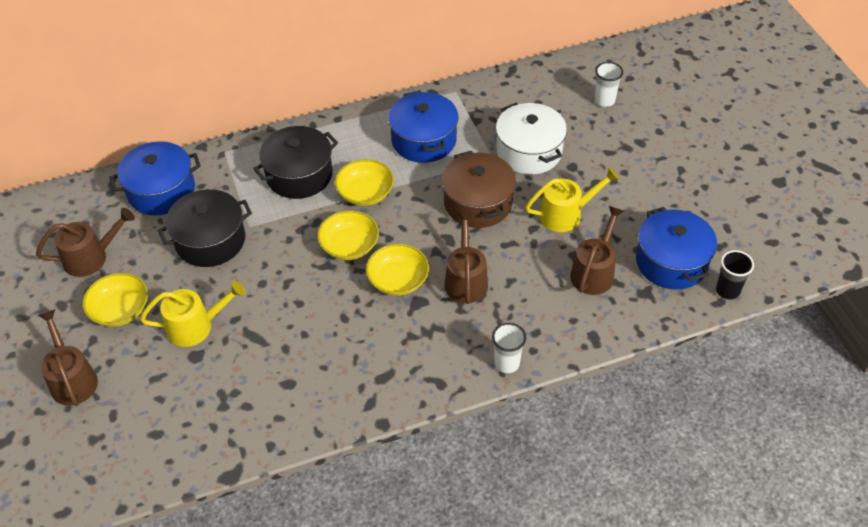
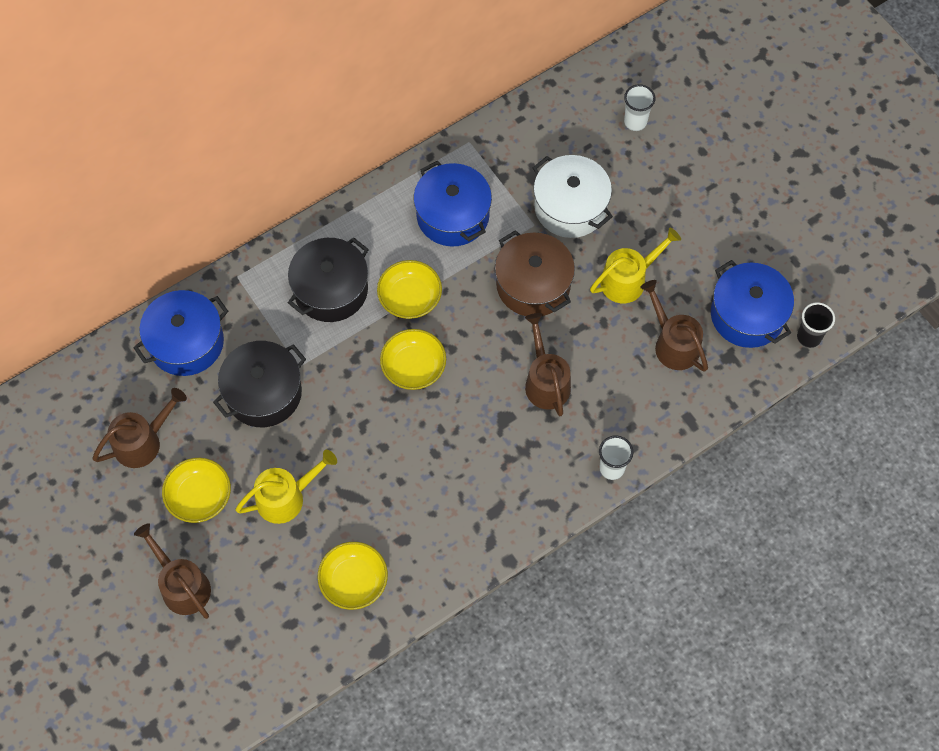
camera: 15 degrees left, 15 degrees up
yellow bowl [366,244,429,296] -> yellow bowl moved to [318,542,388,610]
brown watering can [570,206,624,295] -> brown watering can turned 45 degrees counterclockwise [640,280,708,372]

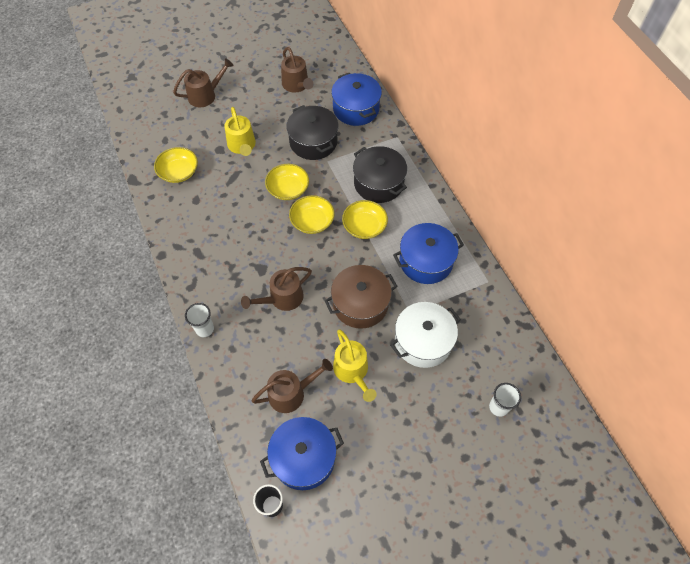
camera: 100 degrees right, 5 degrees down
yellow bowl [162,458,231,523] -> yellow bowl moved to [265,164,309,200]
brown watering can [525,313,571,416] -> brown watering can turned 150 degrees clockwise [241,267,312,311]

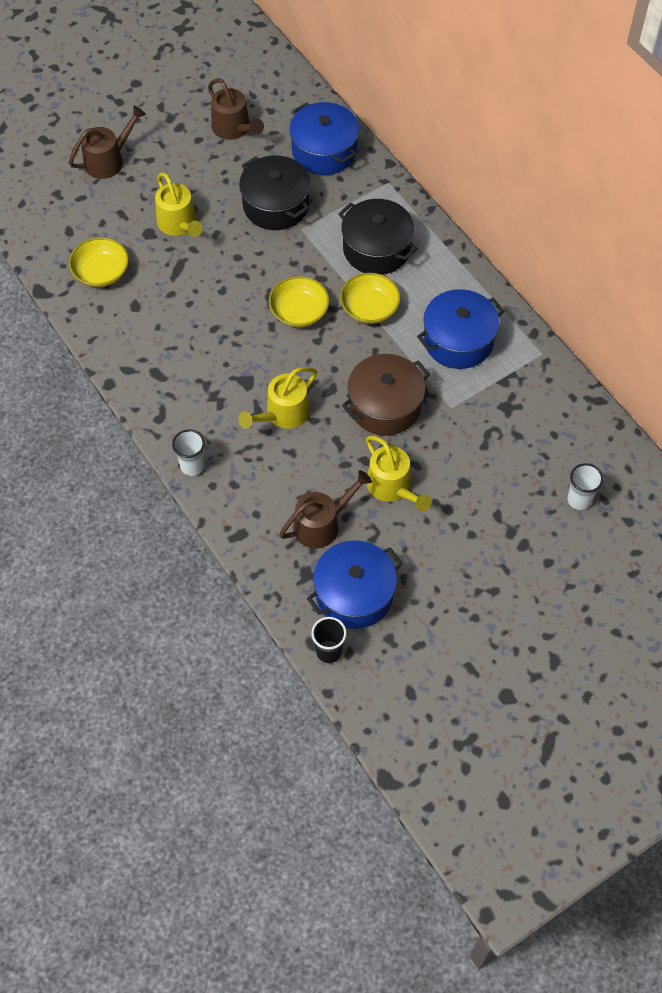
camera: 10 degrees left, 0 degrees up
brown watering can [241,267,312,311] -> yellow watering can [238,367,317,429]
yellow bowl [265,164,309,200] -> none
white pot [390,302,461,368] -> none

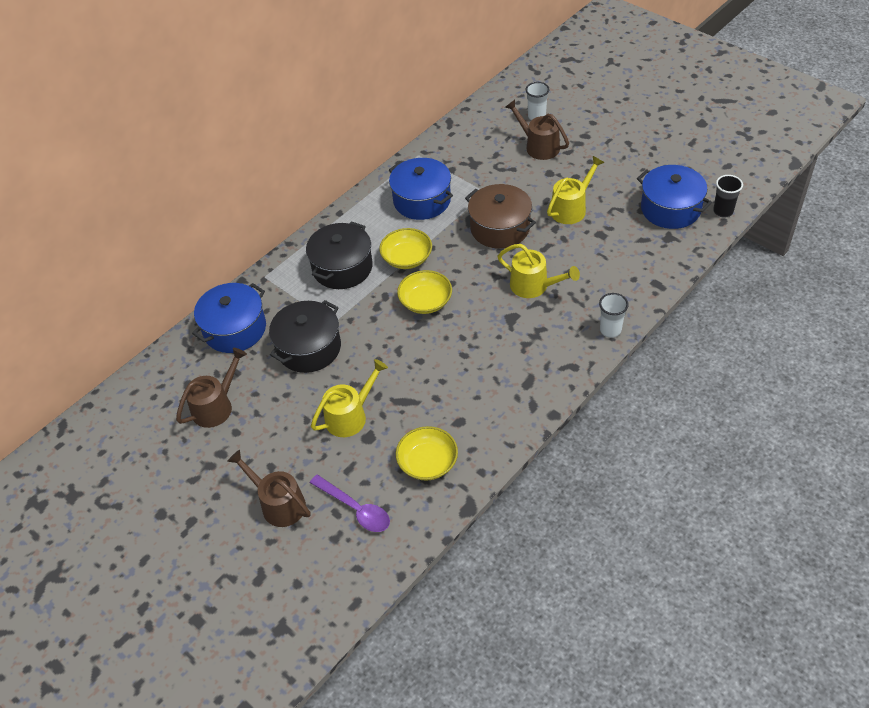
camera: 100 degrees left, 10 degrees down
brown watering can [279,470,372,549] -> brown watering can moved to [505,100,569,160]
none -> purple spoon [310,475,390,532]

